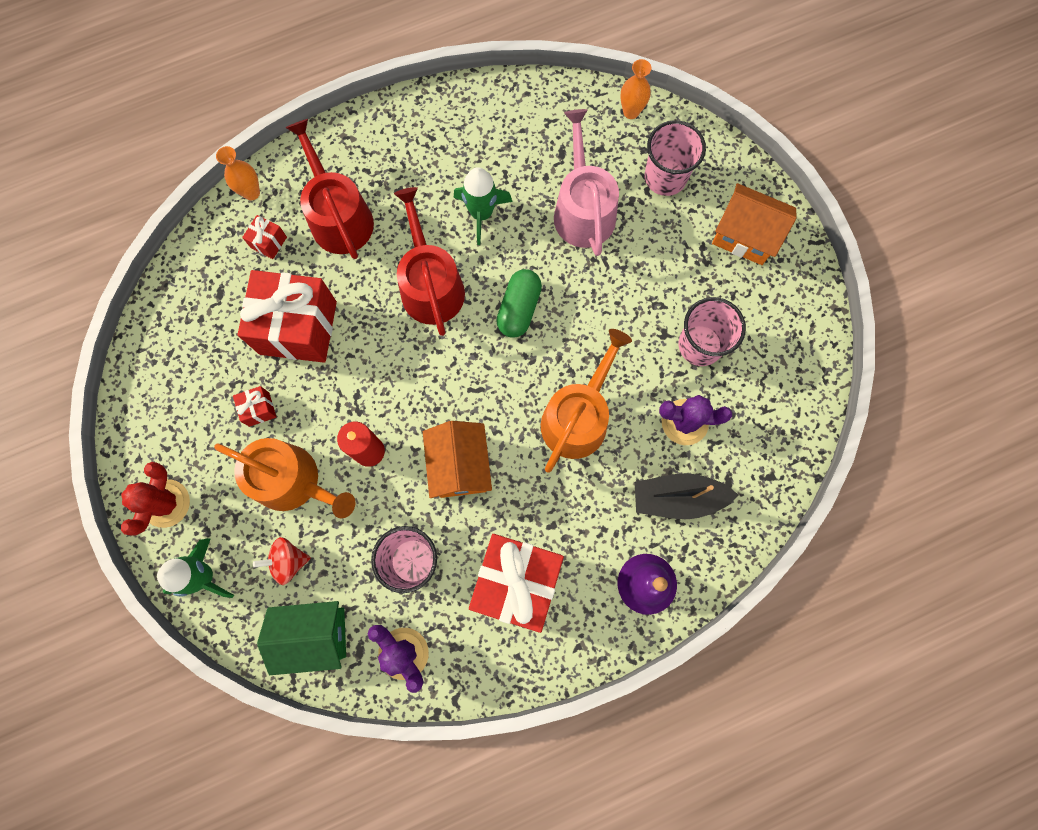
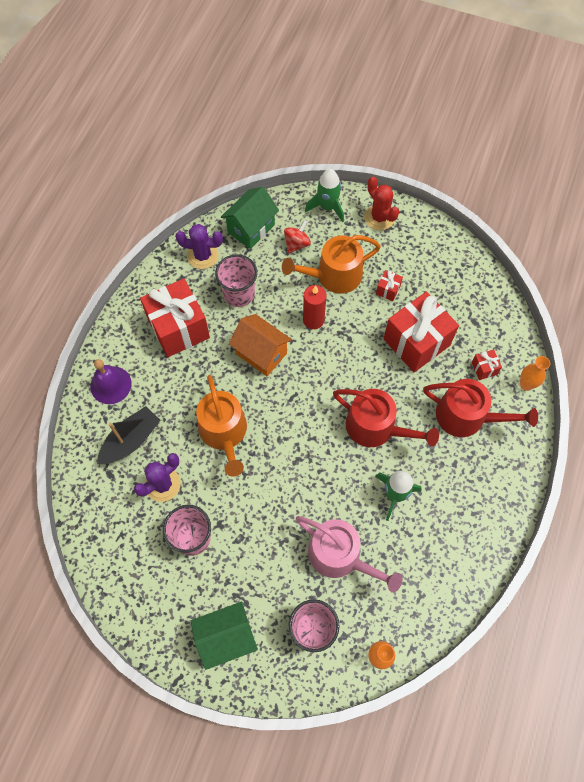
camera: 135 degrees right, 10 degrees down
green capsule [496,269,542,338] -> none
orange house [712,183,797,265] -> green house [191,602,258,670]

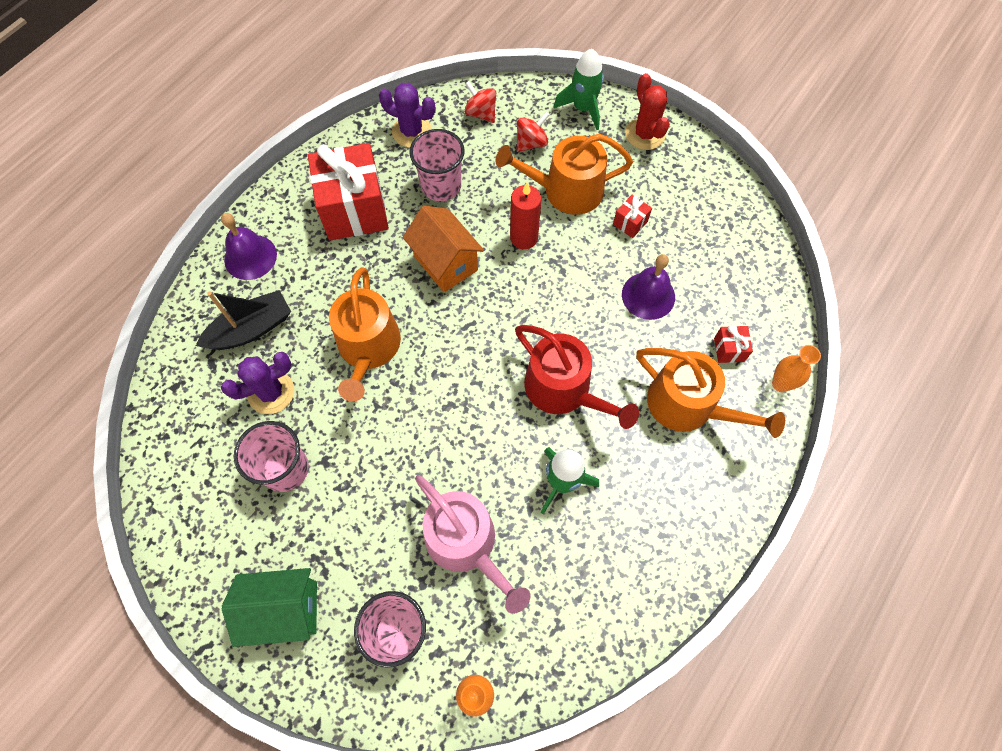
camera: 15 degrees right, 0 degrees up
green house [221,187,279,249] -> red spinning top [464,81,496,123]
red gift [383,292,459,372] -> purple bell [622,254,675,320]
red watering can [423,379,538,437] -> orange watering can [637,348,785,438]

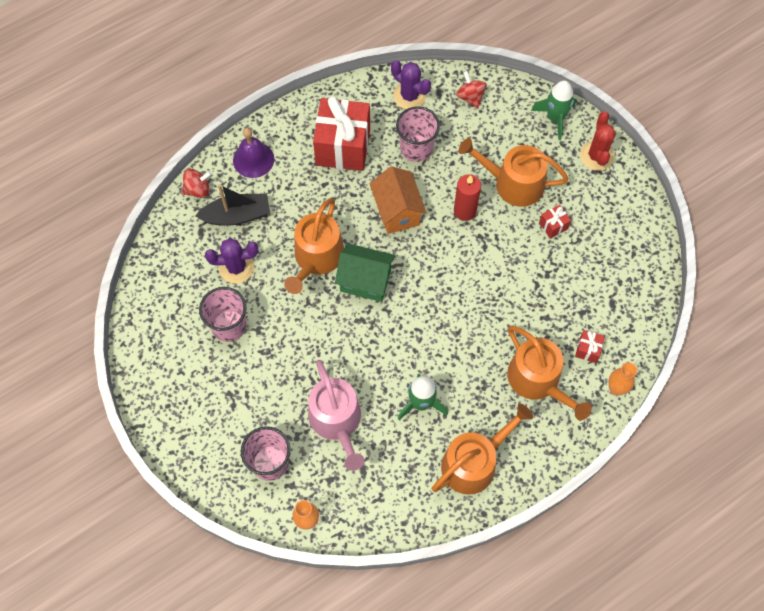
camera: 20 degrees right, 0 degrees up
green house [222,568,317,647] -> green house moved to [335,243,395,302]
red watering can [515,325,639,429] -> none
red spinning top [517,112,549,152] -> red spinning top moved to [182,169,212,198]
purple bell [622,254,675,320] -> none
none -> orange watering can [432,403,533,495]

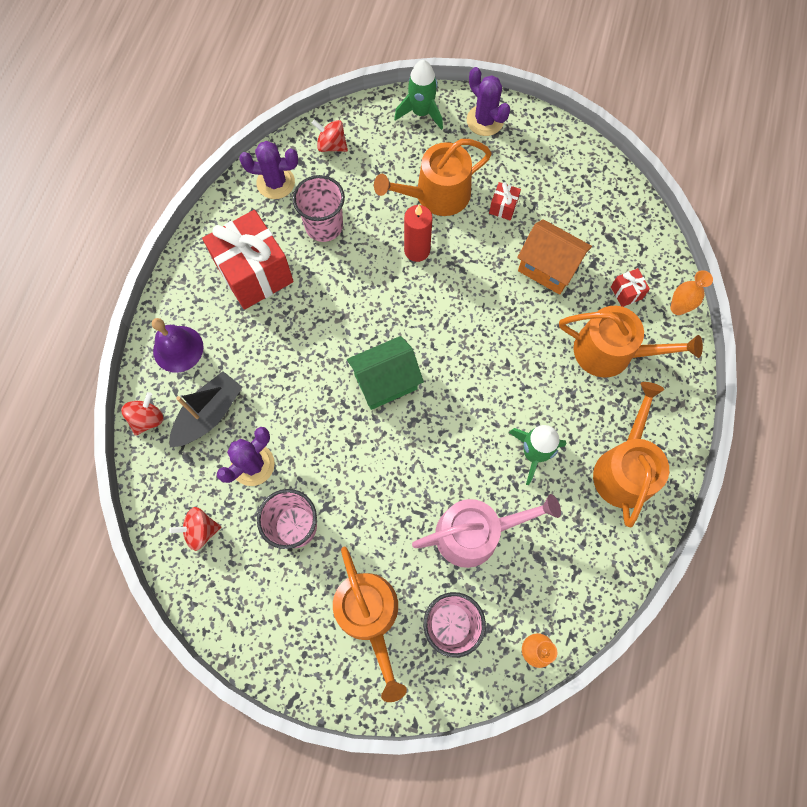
camera: 40 degrees left, 5 degrees up
orange watering can [284,198,344,294] -> orange watering can moved to [333,547,407,702]
pink watering can [308,360,364,471] -> pink watering can turned 45 degrees counterclockwise [412,494,561,568]
orange house [370,166,426,234] -> orange house moved to [517,219,592,295]
red cactus [580,112,616,171] -> purple cactus [467,67,511,136]
none -> red spinning top [169,507,221,551]

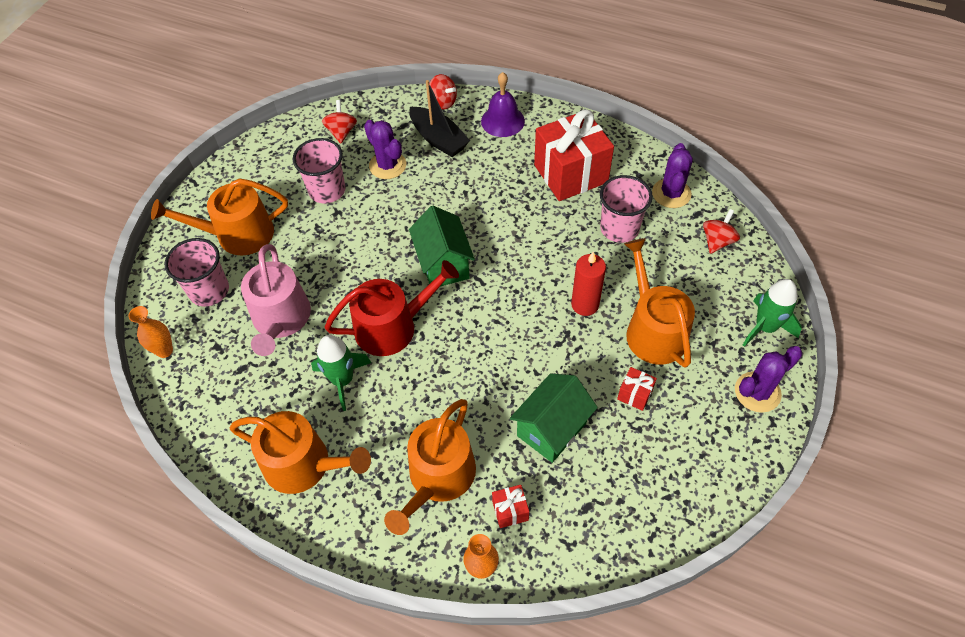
camera: 100 degrees right, 15 degrees down
orange house [517,219,592,295] -> green house [510,373,598,463]
none -> red watering can [325,260,459,356]

